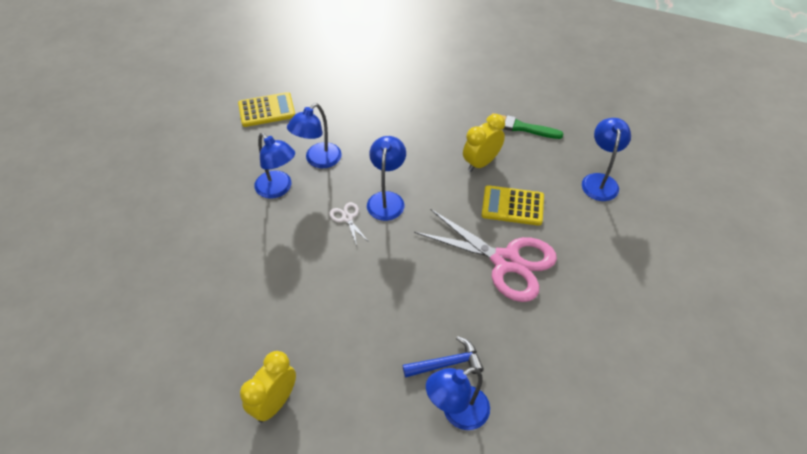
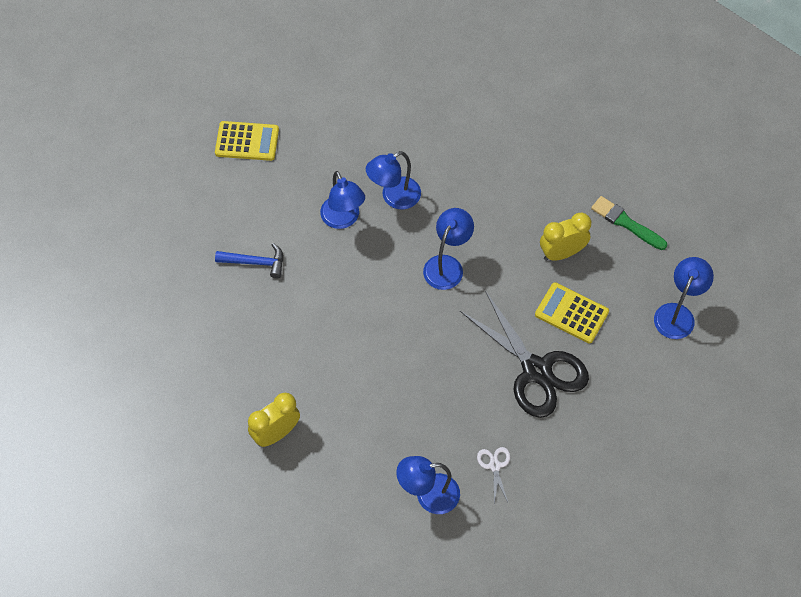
camera: 20 degrees right, 10 degrees up
yellow calculator [238,92,295,127] -> yellow calculator moved to [215,121,279,161]
white scissors [329,202,369,246] -> white scissors moved to [477,447,510,504]
blue hammer [403,336,484,378] -> blue hammer moved to [215,243,283,278]
pink scissors [414,209,557,302] -> black scissors [460,291,589,418]

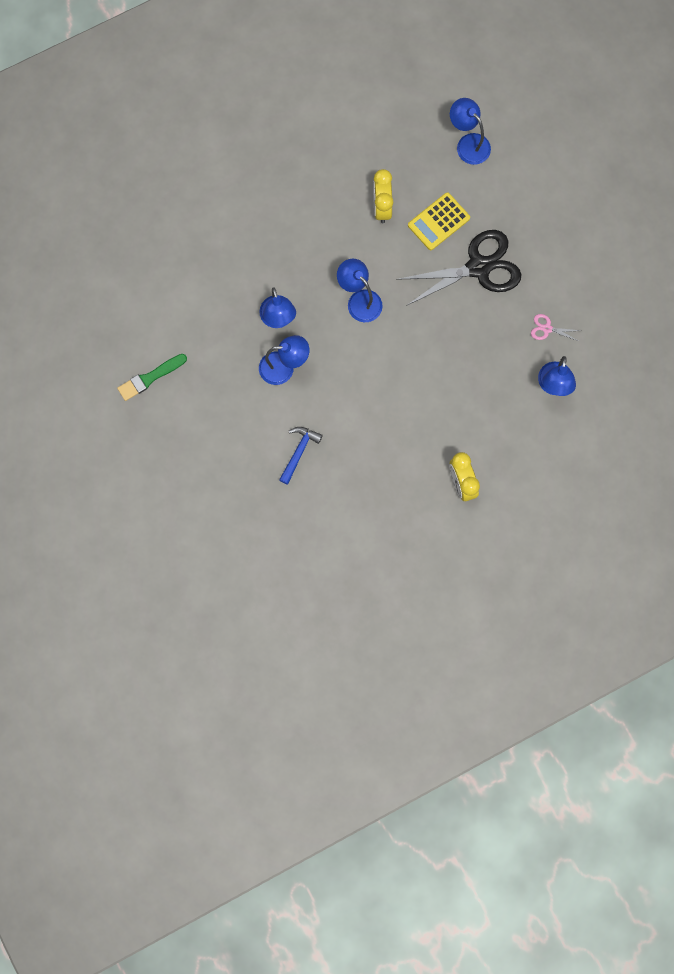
camera: 70 degrees left, 15 degrees up
yellow calculator [215,121,279,161] -> none
white scissors [477,447,510,504] -> pink scissors [531,314,582,341]
green brush [591,196,667,250] -> green brush moved to [117,354,187,401]

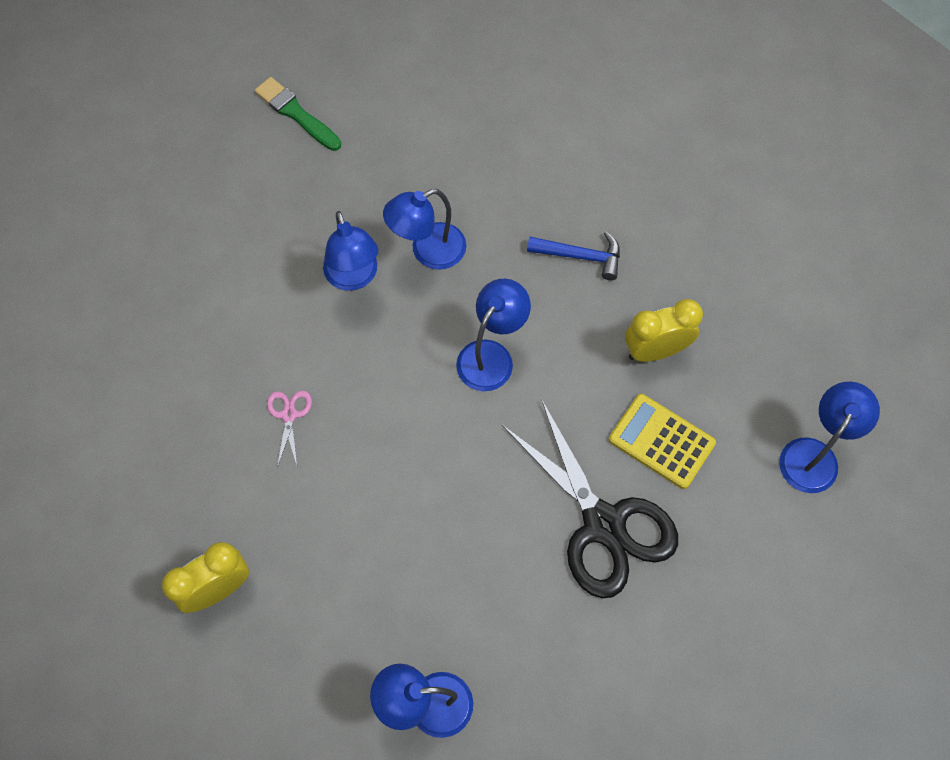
camera: 75 degrees right, 10 degrees down
blue hammer [279,427,323,485] -> blue hammer moved to [527,231,620,280]
pink scissors [531,314,582,341] -> pink scissors moved to [267,391,312,468]

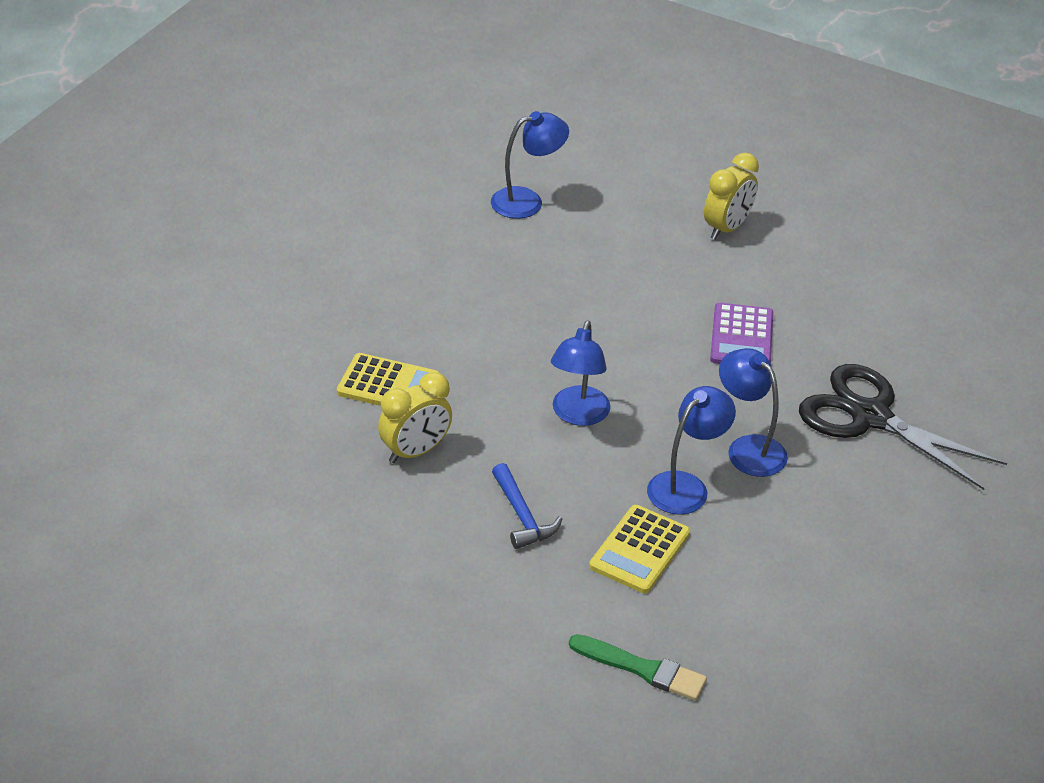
camera: 160 degrees right, 25 degrees down
green brush [255,77,341,151] -> green brush moved to [569,634,707,701]
pink scissors [267,391,312,468] -> purple calculator [710,303,773,364]
black scissors [502,398,678,599] -> black scissors moved to [799,364,1007,490]
blue hammer [527,231,620,280] -> blue hammer turned 105 degrees counterclockwise [492,463,562,549]
blue lamp [779,382,880,493] -> none
none -> yellow calculator [589,505,690,594]

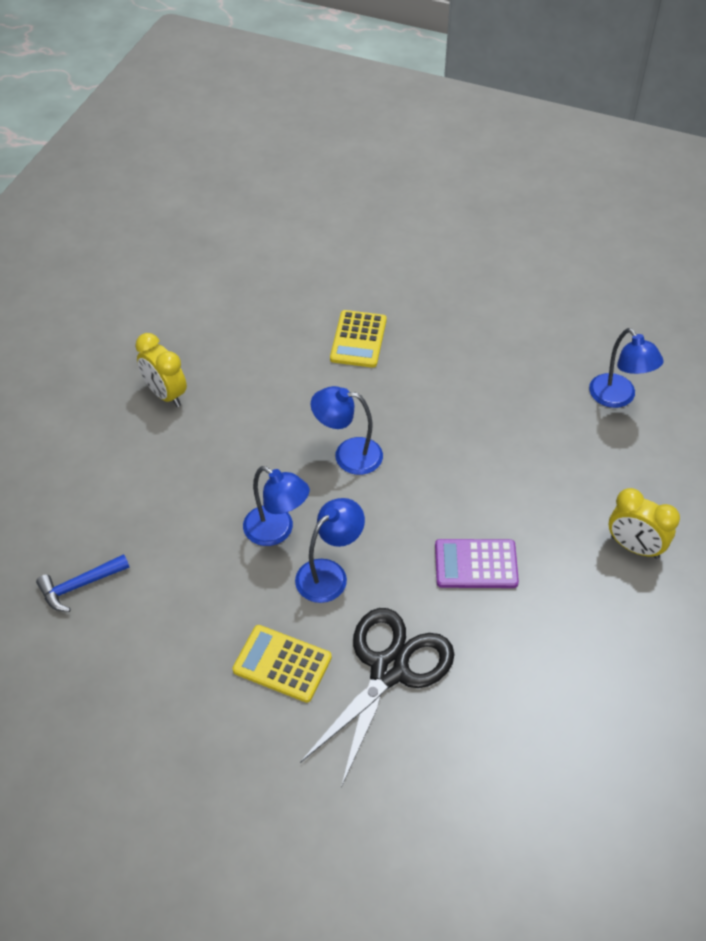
camera: 85 degrees right, 10 degrees up
yellow clock [378,372,452,463] -> yellow clock moved to [135,333,187,407]
blue hammer [492,463,562,549] -> blue hammer moved to [36,554,130,612]
green brush [569,634,707,701] -> none
yellow calculator [589,505,690,594] -> yellow calculator moved to [232,625,332,703]

